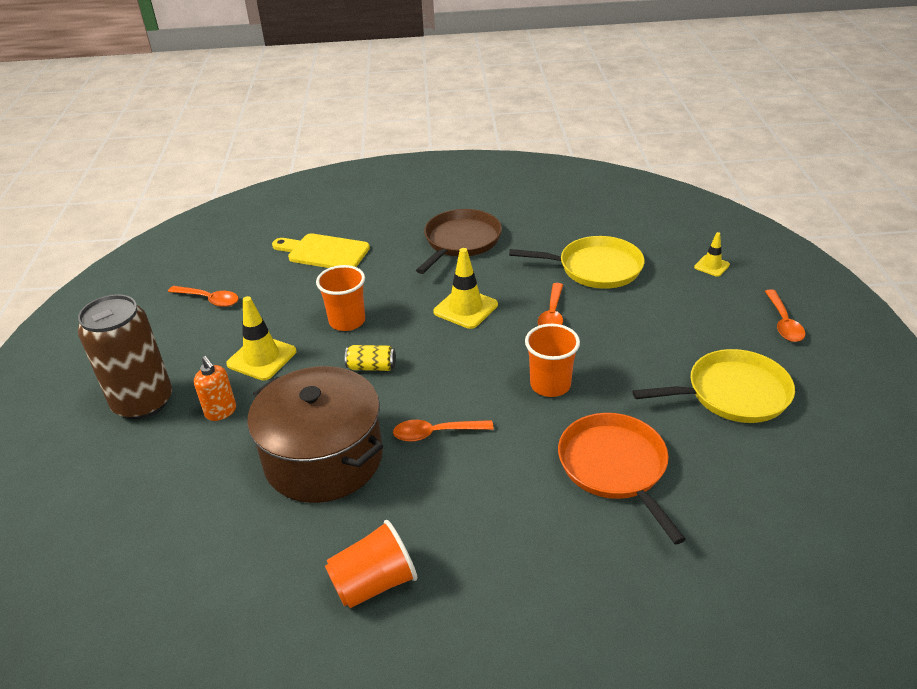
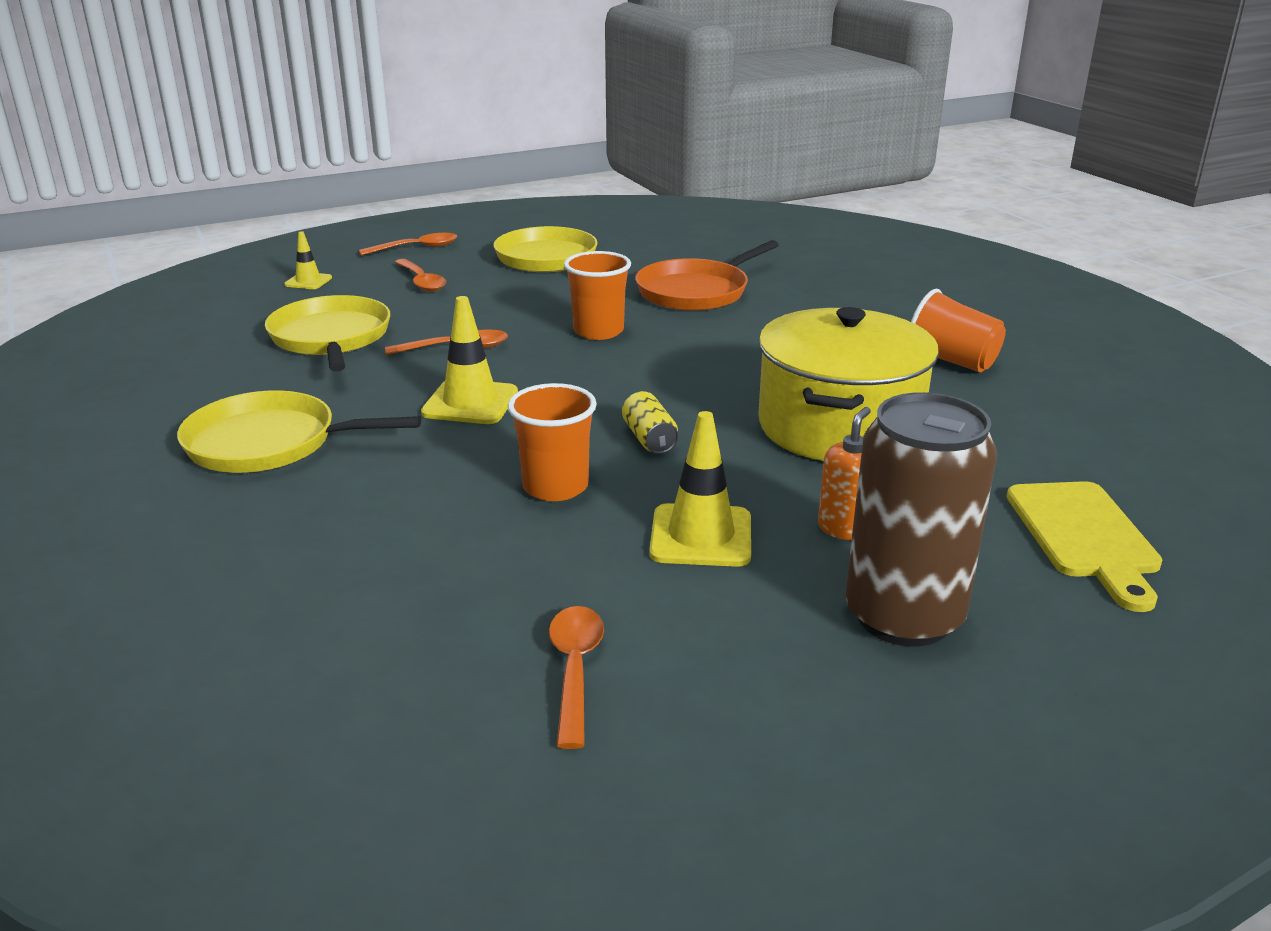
camera: 115 degrees left, 10 degrees down
brown pot [247,366,383,503] -> yellow pot [758,307,939,461]
yellow cutting board [272,234,370,268] -> yellow cutting board moved to [1006,481,1162,612]
orange spoon [393,420,494,442] -> orange spoon moved to [395,259,446,292]
brown pan [416,209,502,274] -> yellow pan [177,390,421,473]

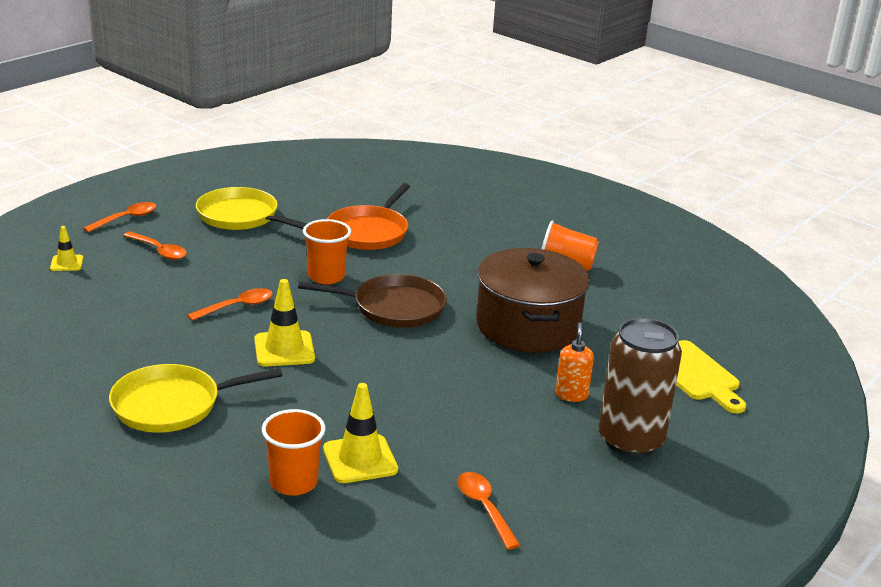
camera: 25 degrees left, 0 degrees up
yellow pan [265,295,390,372] -> none
orange cup [508,383,597,501] -> orange cup moved to [262,409,325,496]
yellow can [622,391,678,454] -> none
yellow traffic cone [649,411,751,567] -> yellow traffic cone moved to [323,383,398,483]
yellow pot [758,307,939,461] -> brown pot [477,248,590,353]
none -> brown pan [298,274,447,328]

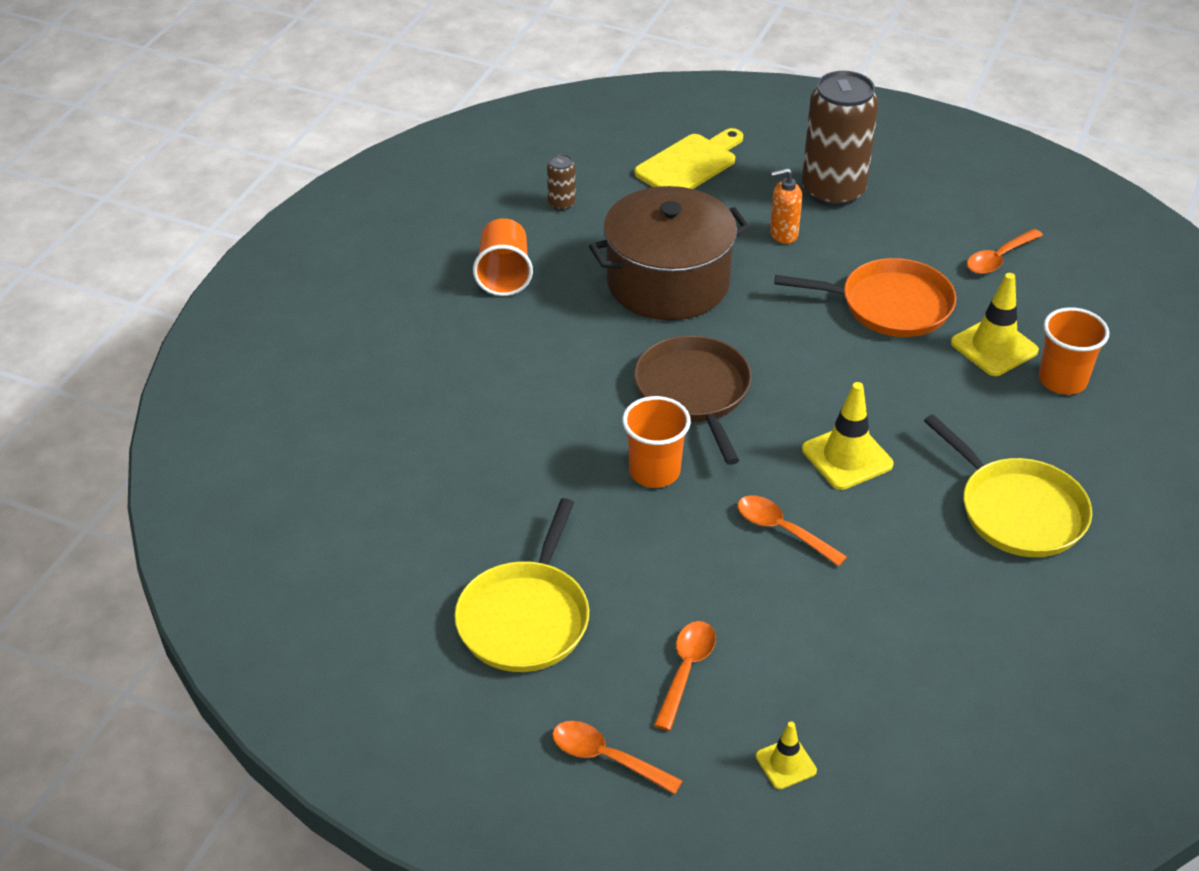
camera: 105 degrees left, 15 degrees up
orange pan [327,183,410,250] -> orange pan moved to [774,258,956,337]
none -> brown can [547,154,576,211]

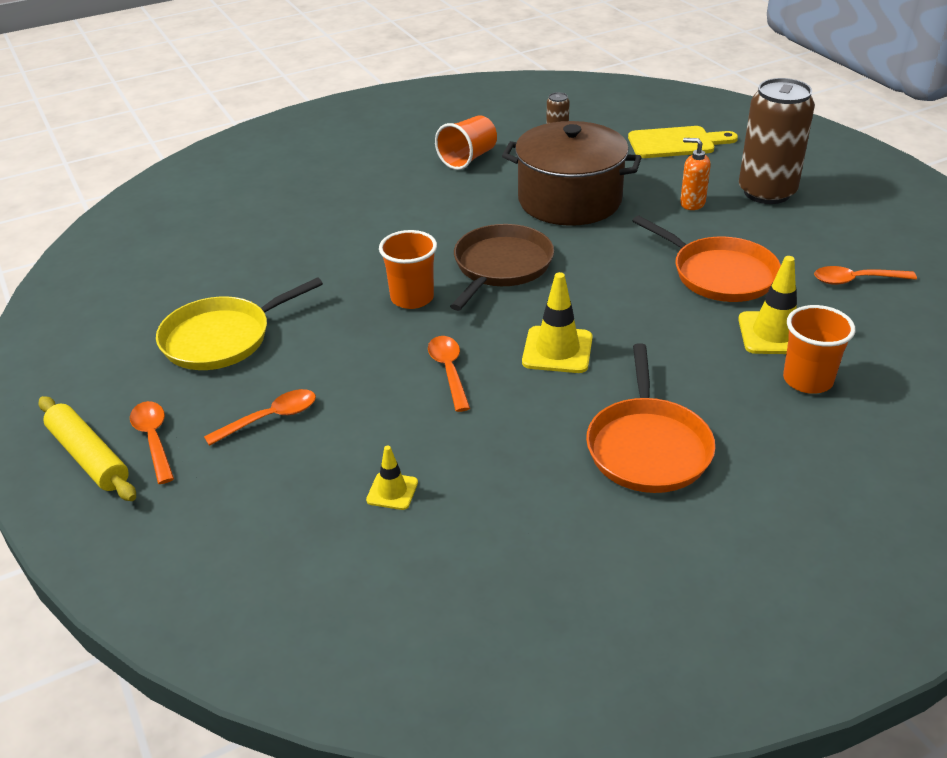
camera: 40 degrees right, 5 degrees down
yellow traffic cone [756,721,817,789] -> yellow traffic cone moved to [366,445,418,510]
yellow pan [924,414,1092,557] -> orange pan [586,343,716,493]
none -> yellow rolling pin [38,396,136,501]

